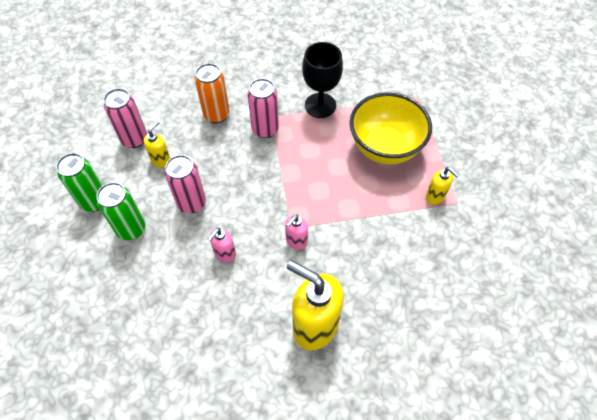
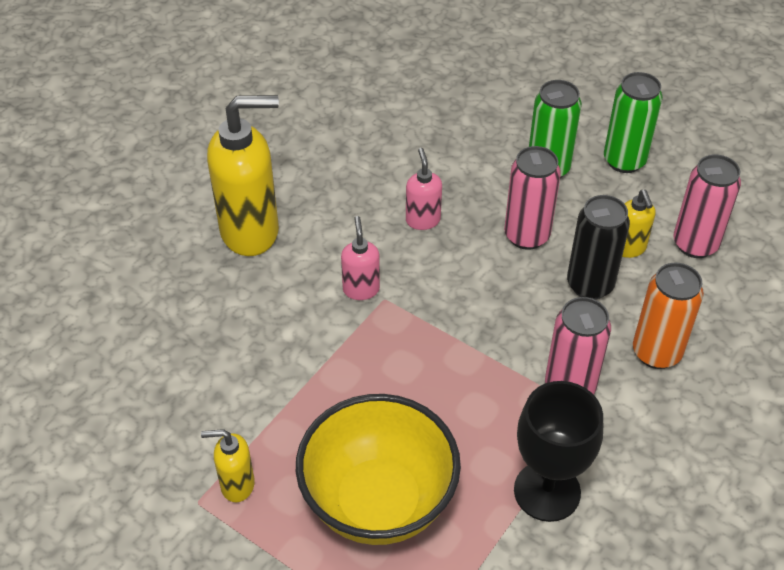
camera: 135 degrees right, 10 degrees down
none -> black can [567,195,630,300]

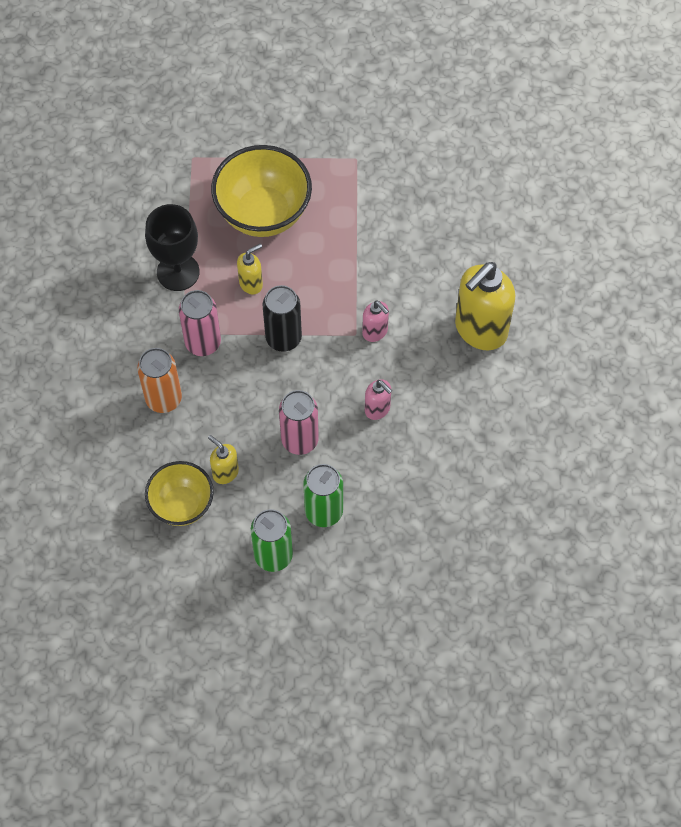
camera: 145 degrees right, 15 degrees up
yellow soap dispenser [201,429,255,502] -> yellow soap dispenser moved to [237,244,263,295]
black can [567,195,630,300] -> black can moved to [263,285,302,352]
pink can [673,155,741,258] -> yellow bowl [145,461,214,526]

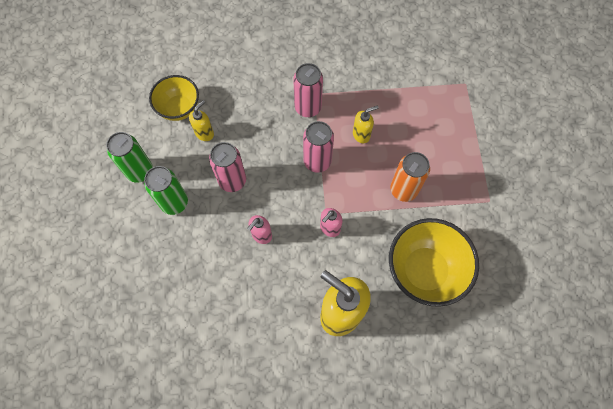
camera: 85 degrees right, 5 degrees up
orange can [137,348,182,413] -> orange can moved to [390,152,430,202]
black goblet [145,204,200,291] -> none
yellow bowl [211,145,312,237] -> yellow bowl moved to [389,218,479,307]
yellow soap dispenser [237,244,263,295] -> yellow soap dispenser turned 75 degrees counterclockwise [353,105,379,143]
black can [263,285,302,352] -> pink can [303,121,334,173]

